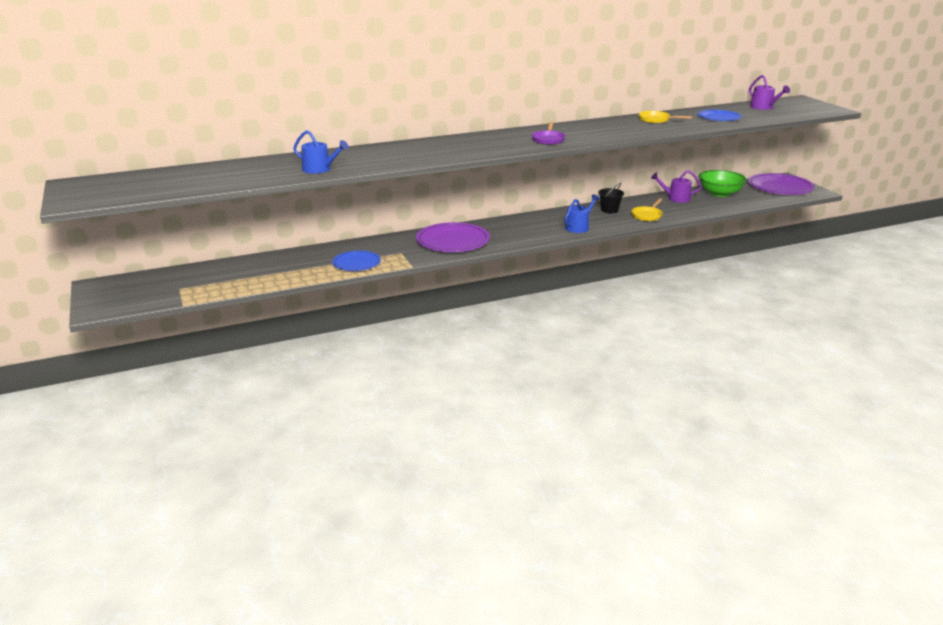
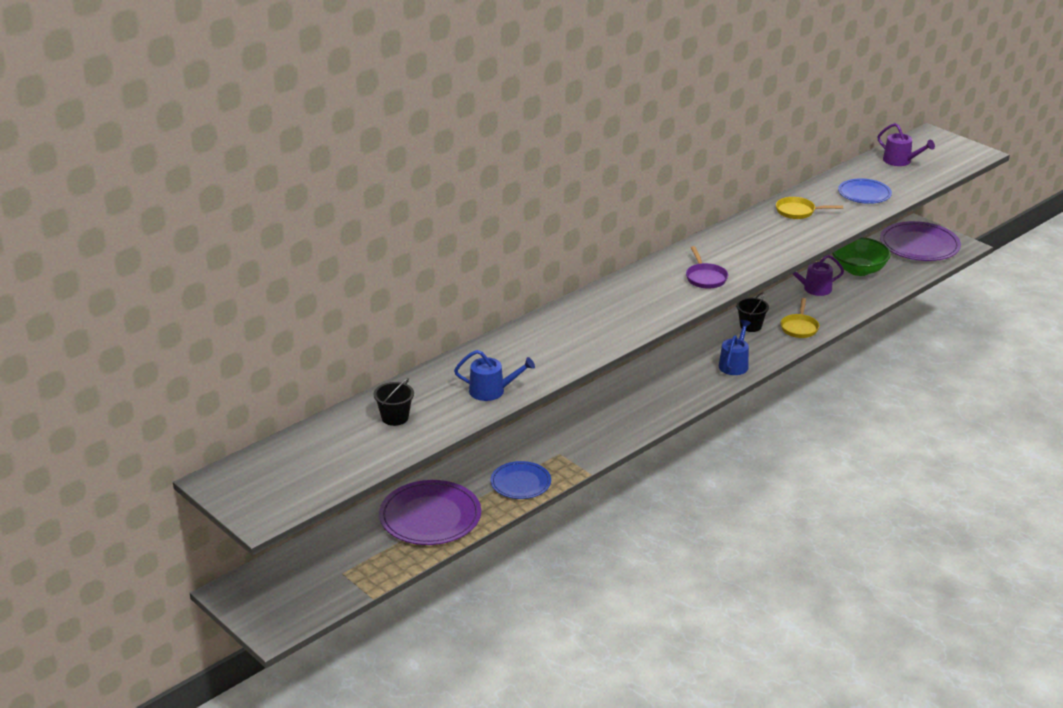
camera: 20 degrees left, 5 degrees up
purple plate [416,222,490,252] -> purple plate moved to [379,480,481,545]
none -> black bucket [374,378,414,426]

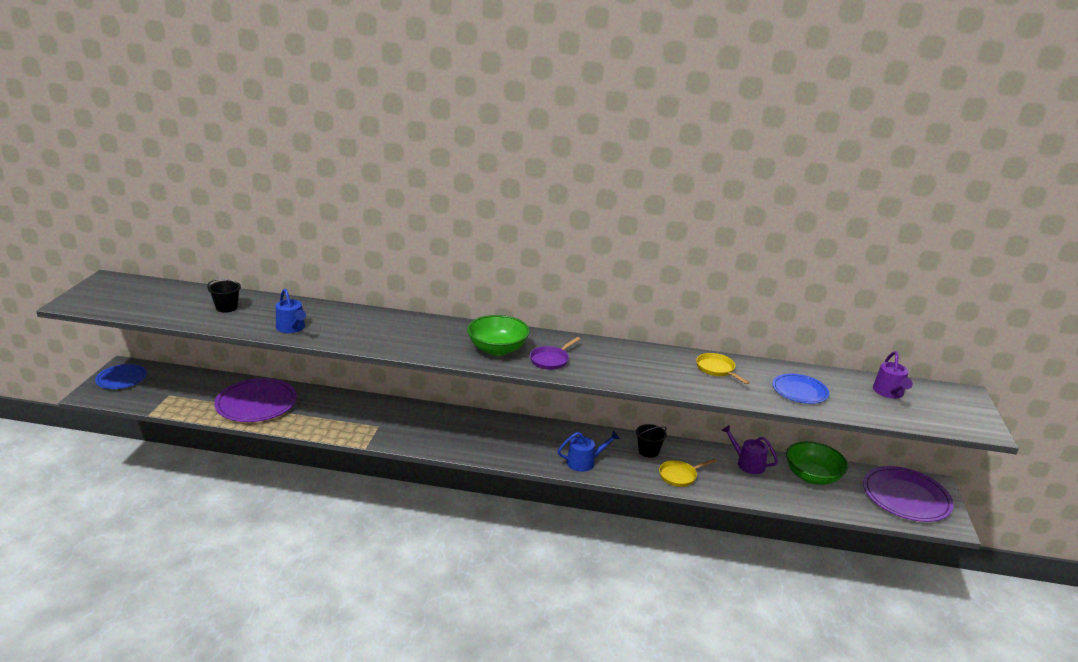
camera: 50 degrees right, 5 degrees down
blue plate [490,461,551,499] -> blue plate moved to [95,364,147,389]
none -> green bowl [467,315,530,356]

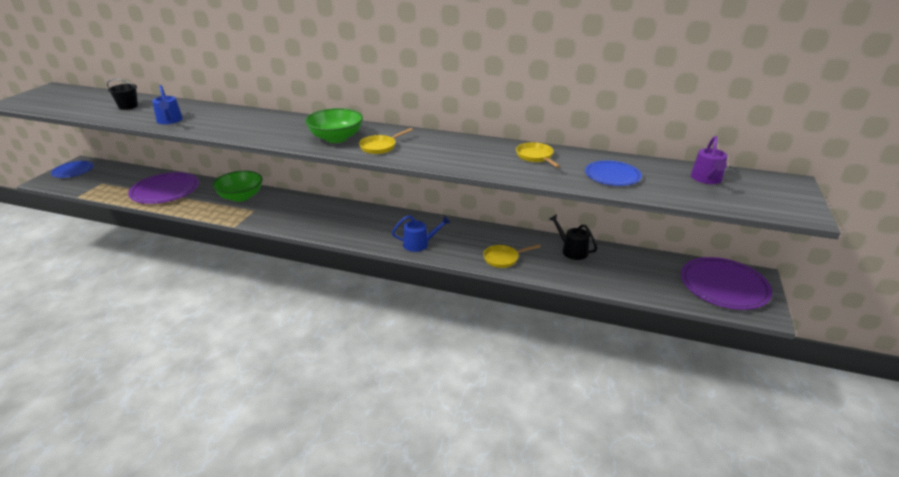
camera: 10 degrees right, 5 degrees up
purple pan [530,337,580,370] -> yellow pan [359,128,413,154]
black bucket [636,424,667,458] -> none
purple watering can [721,425,778,474] -> black watering can [549,214,597,260]
green bowl [786,441,848,485] -> green bowl moved to [212,171,263,202]

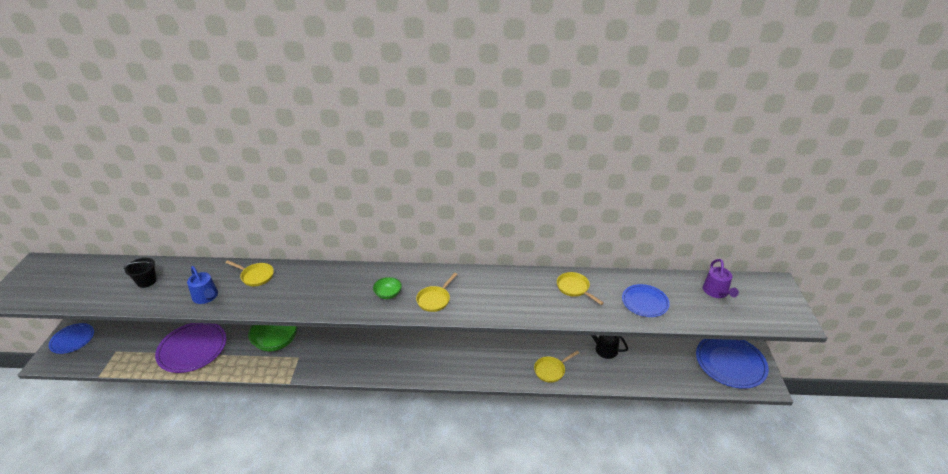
camera: 15 degrees left, 5 degrees up
green bowl [305,108,363,143] -> green bowl [373,277,402,299], size x0.54
blue watering can [392,215,450,252] -> none
purple plate [681,257,772,310] -> blue plate [696,339,769,389]
none -> yellow pan [225,260,274,286]

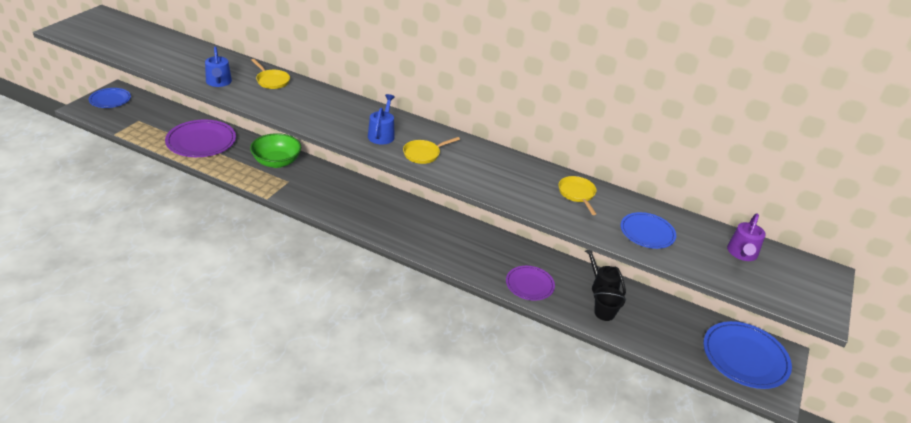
camera: 20 degrees right, 0 degrees up
black bucket [124,258,157,288] -> black bucket moved to [593,286,626,321]
green bowl [373,277,402,299] -> blue watering can [368,94,395,145]
yellow pan [534,350,579,383] -> purple plate [506,266,555,301]

